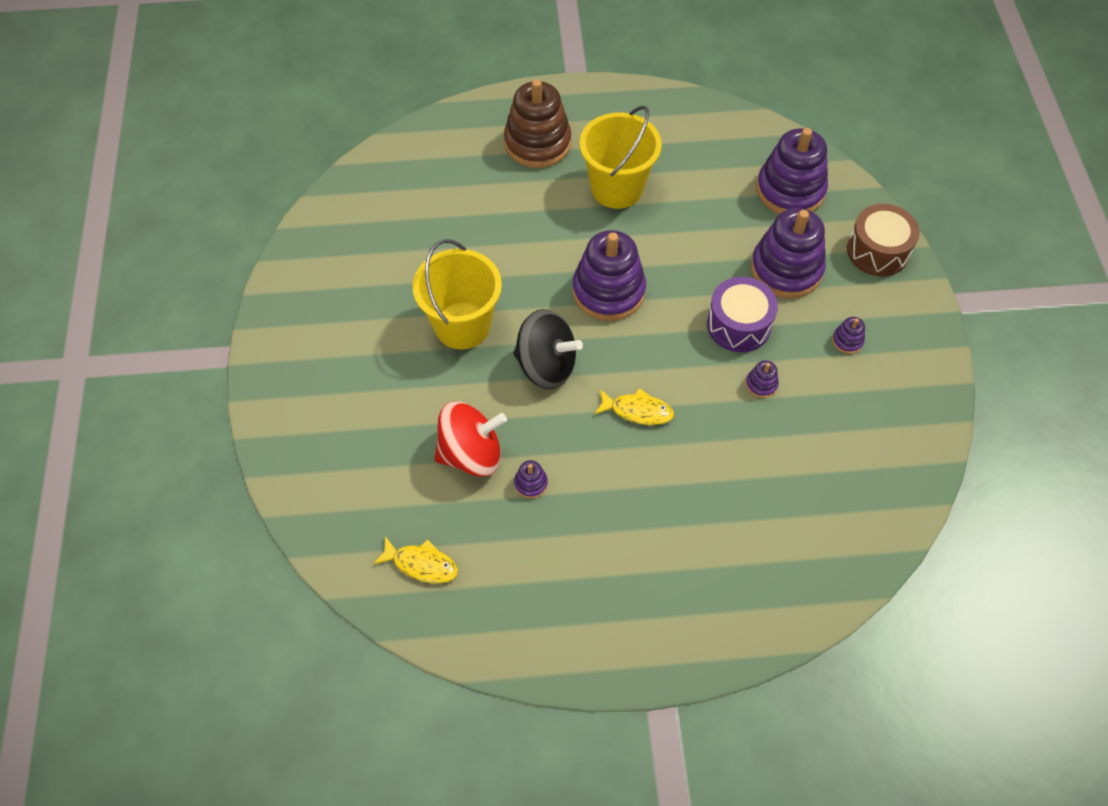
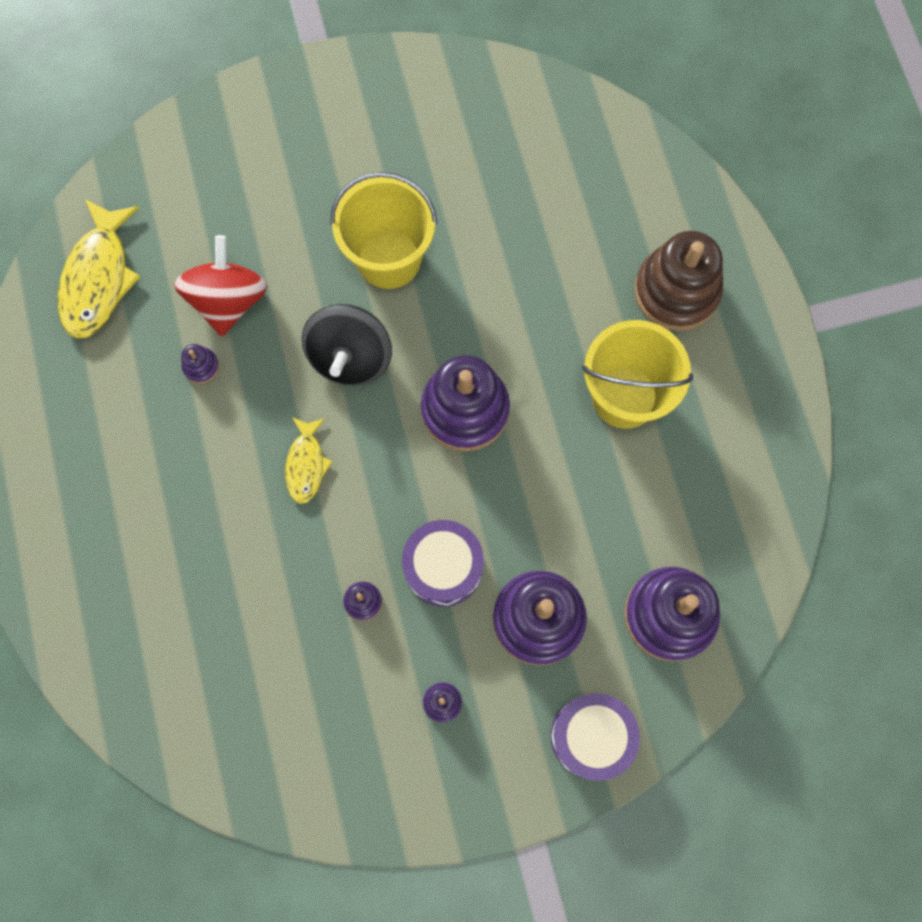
camera: 80 degrees right, 15 degrees up
yellow fish [373,536,458,583] -> yellow fish [58,199,140,339], size x1.73
red spinning top [435,401,507,477] -> red spinning top turned 150 degrees counterclockwise [174,235,267,336]
brown drum [847,204,920,276] -> purple drum [551,693,640,781]

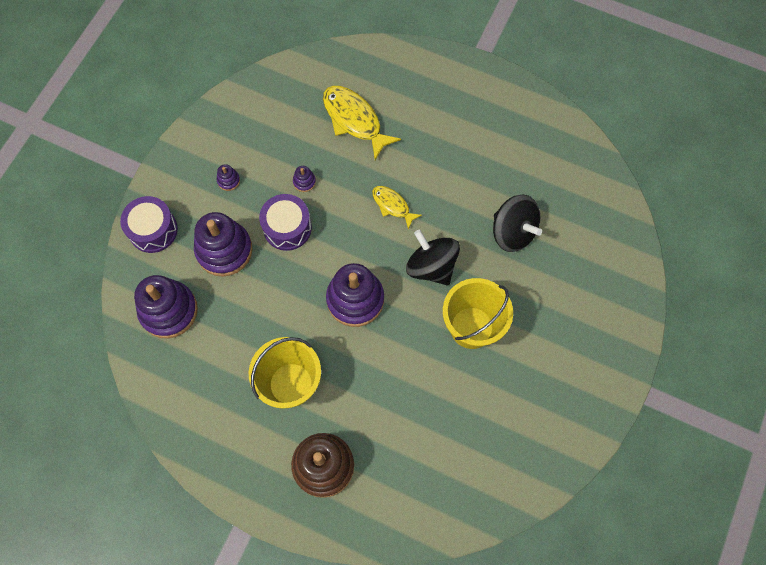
camera: 130 degrees right, 5 degrees down
yellow fish [58,199,140,339] -> yellow fish moved to [323,86,401,160]
red spinning top [174,235,267,336] -> black spinning top [493,195,542,252]
purple stacking toy [181,344,219,384] -> none

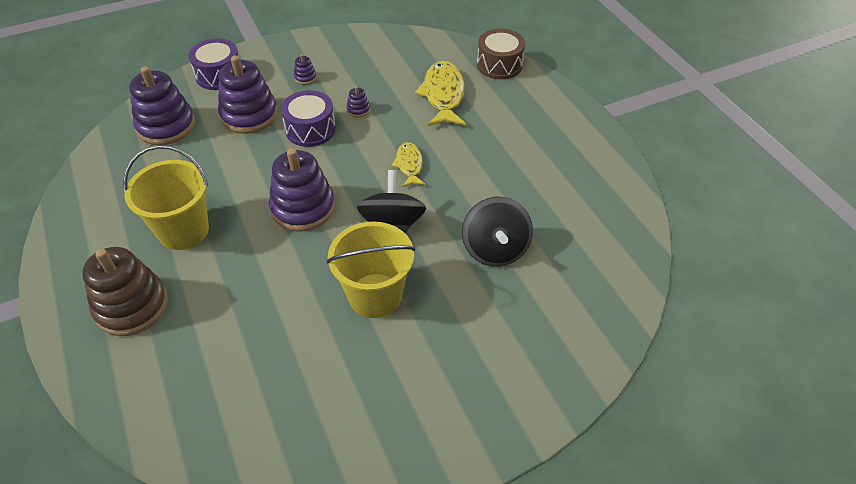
camera: 40 degrees right, 20 degrees down
none -> brown drum [477,29,525,79]

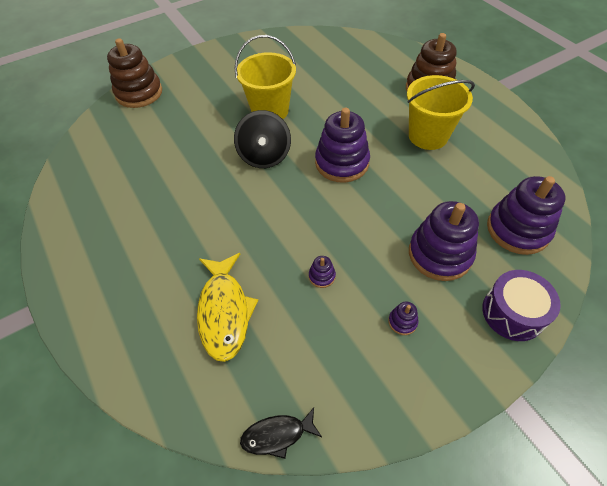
camera: 175 degrees right, 5 degrees up
purple drum [281,90,336,147] -> none
yellow fish [392,142,426,188] -> none
black spinning top [462,197,533,267] -> none
brown drum [477,29,525,79] -> none
none -> brown stacking toy [107,38,162,108]
none -> black fish [240,408,322,459]

